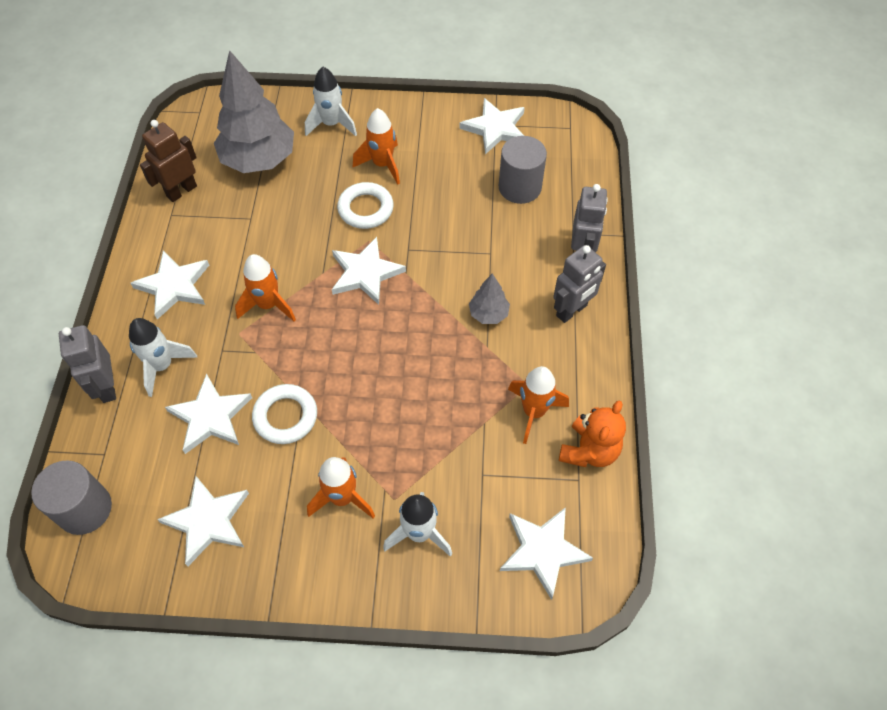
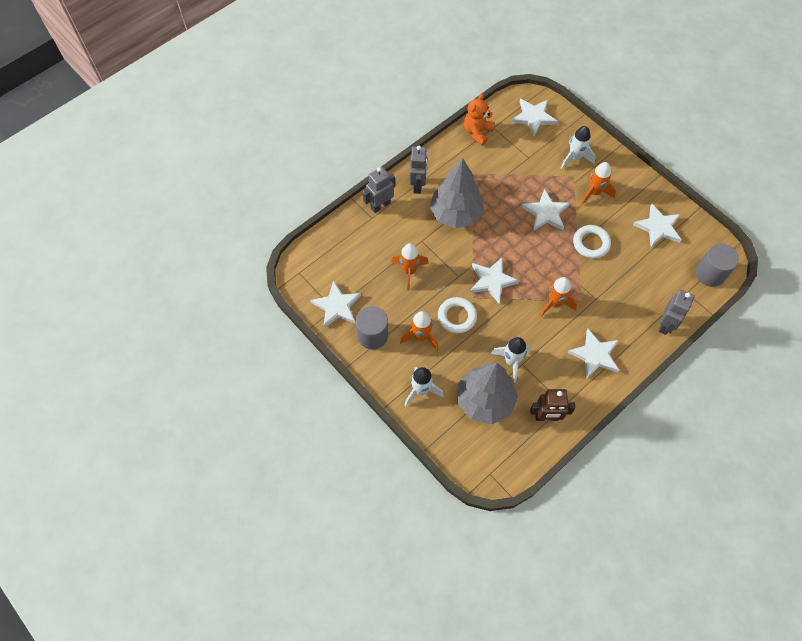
camera: 135 degrees left, 5 degrees up
white rocket [129,318,198,397] -> white rocket moved to [491,337,530,383]
white star [165,374,252,454] -> white star moved to [521,189,570,231]
grey tree [469,273,510,324] -> grey tree [430,158,484,229], size x2.15
grey cylinder [499,136,547,204] -> grey cylinder moved to [355,306,388,349]
orange rocket [508,366,569,444] -> orange rocket moved to [391,243,429,290]
grey robot [553,245,606,323] -> grey robot turned 90 degrees clockwise [409,146,428,194]
orange teddy bear [559,400,626,467] -> orange teddy bear turned 45 degrees counterclockwise [464,93,495,146]

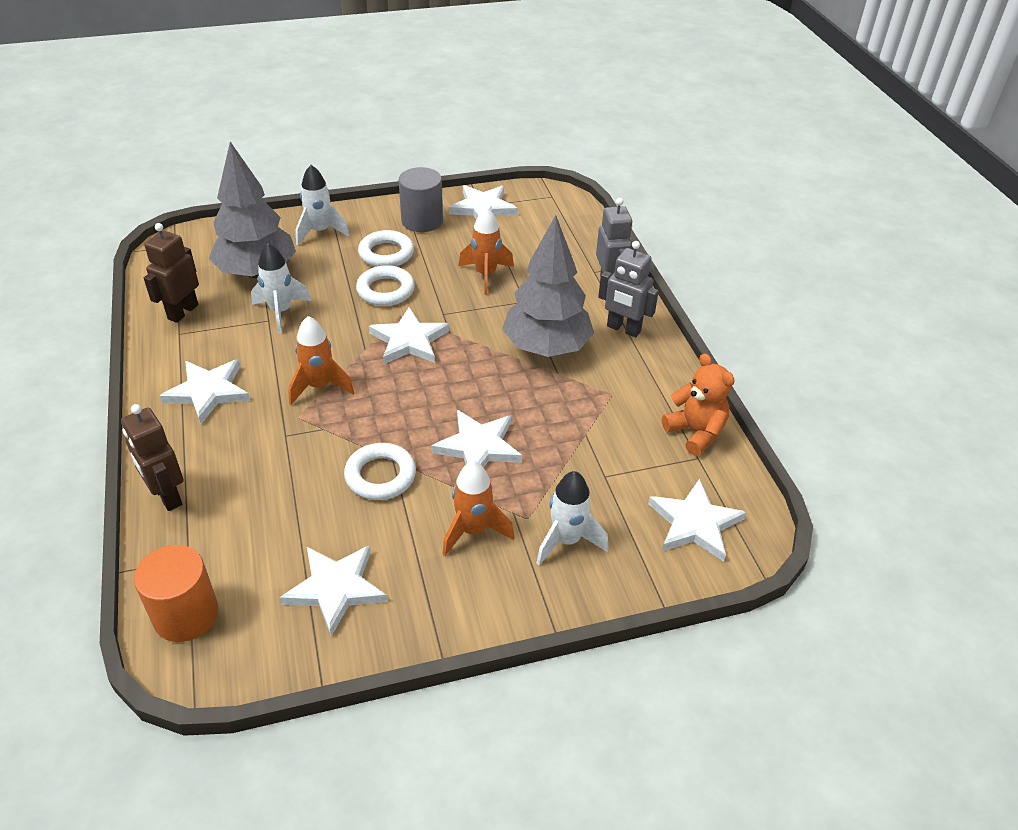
camera: 115 degrees right, 20 degrees down
orange rocket [400,311,439,351] -> white ring [358,230,414,267]
grey robot [659,290,695,335] -> brown robot [121,404,183,511]
grey cylinder [695,244,739,287] -> orange cylinder [134,545,218,642]

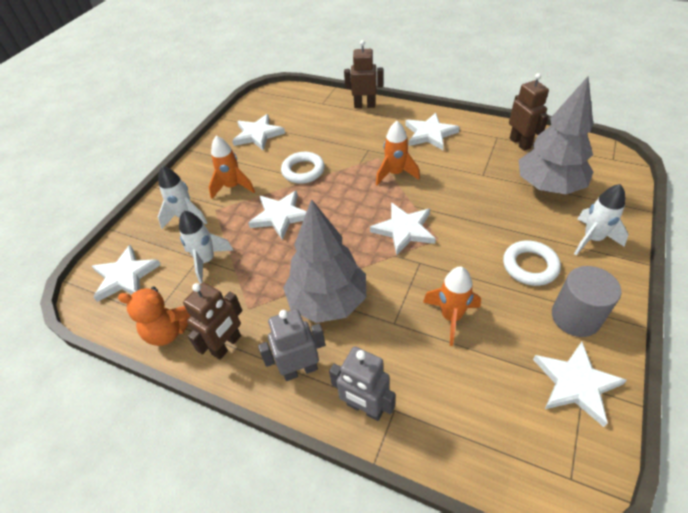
camera: 135 degrees right, 5 degrees up
orange cylinder [134,545,218,642] -> none
white rocket [251,243,311,334] -> white rocket moved to [179,211,233,284]
white ring [356,265,415,306] -> none
none -> brown robot [183,282,242,360]

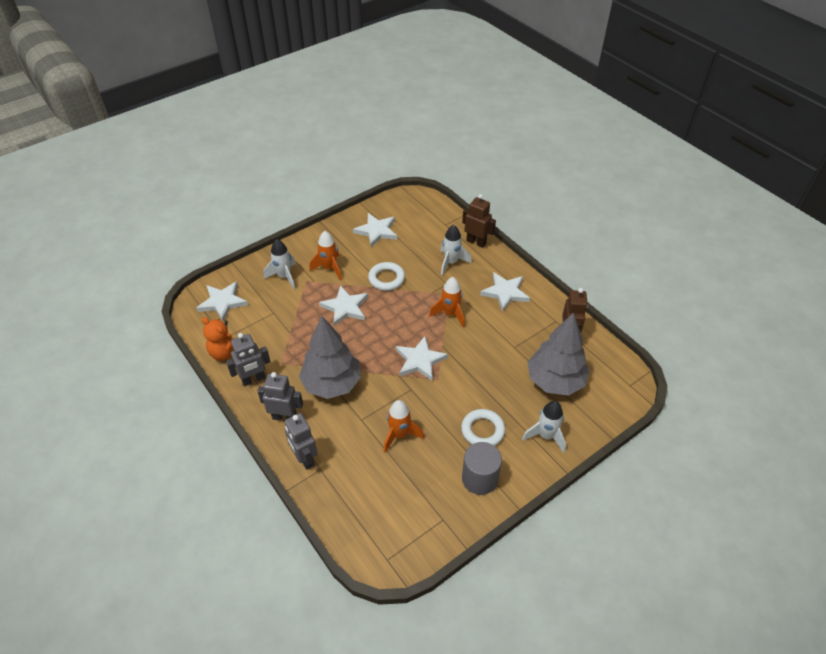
camera: 25 degrees right, 0 degrees up
white rocket [179,211,233,284] -> white rocket moved to [440,225,471,275]
brown robot [183,282,242,360] -> grey robot [226,333,271,386]
white star [533,342,627,427] -> none

